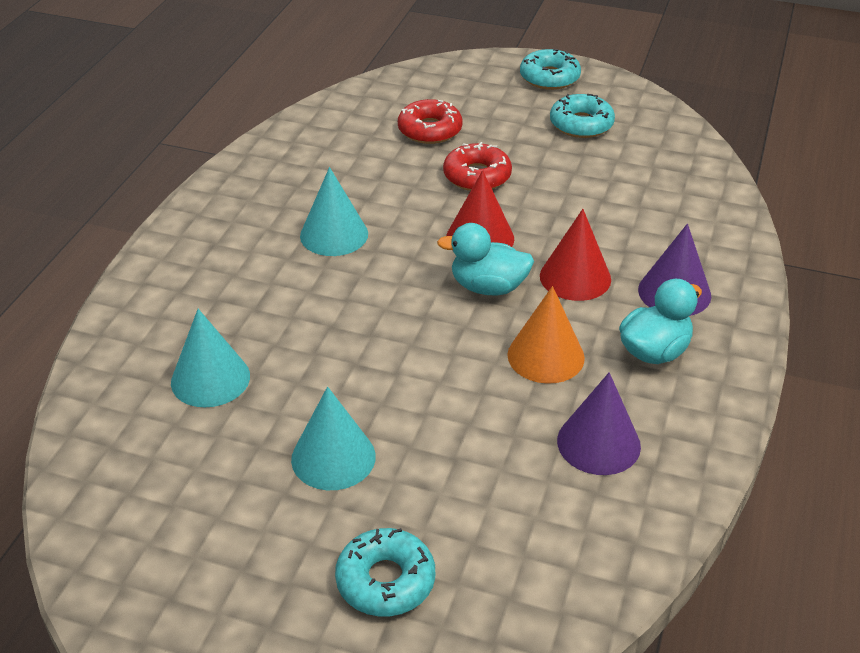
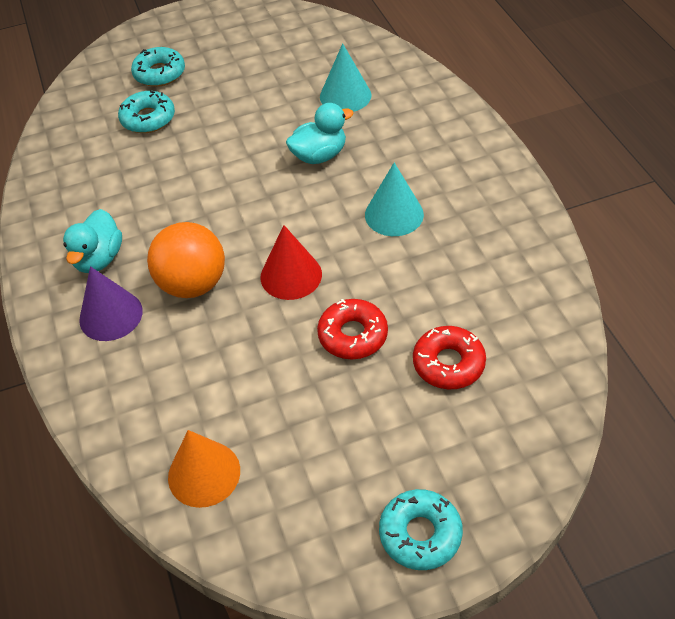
camera: 145 degrees right, 10 degrees up
turquoise cone [291,387,376,490] -> none
turquoise duck [437,223,534,296] -> turquoise duck moved to [286,103,354,164]
orange cone [507,286,585,384] -> orange cone moved to [168,430,240,508]
red cone [540,209,611,301] -> orange ball [147,222,225,298]
turquoise donut [550,94,615,138] -> turquoise donut moved to [118,91,175,133]
purple cone [557,372,641,475] -> none

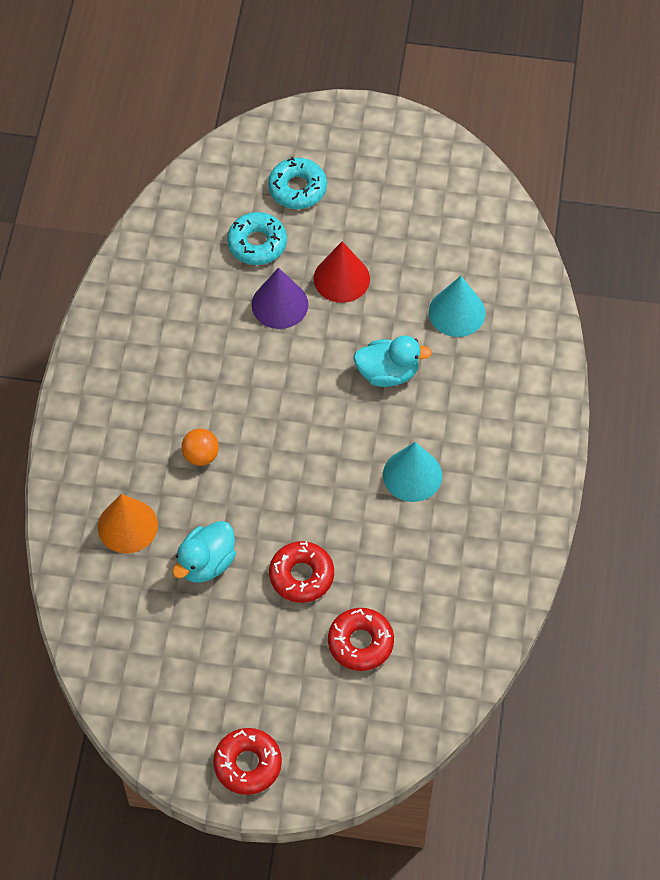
camera: 25 degrees right, 10 degrees up
turquoise duck [63,209,122,273] -> turquoise duck moved to [172,521,236,583]
purple cone [79,266,143,341] -> purple cone moved to [252,268,308,329]
orange ball [147,222,225,298] -> orange ball [181,428,219,466], size x0.53
orange cone [168,430,240,508] -> orange cone moved to [98,494,158,553]
red cone [261,225,322,300] -> red cone moved to [314,241,370,303]
turquoise donut [379,489,463,570] -> red donut [213,728,282,795]

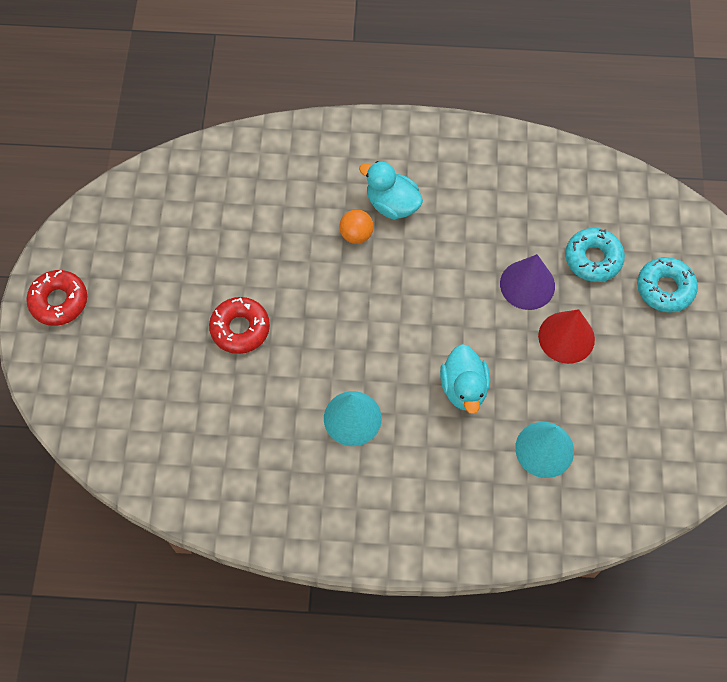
camera: 85 degrees right, 5 degrees up
orange cone [98,494,158,553] -> none
turquoise duck [172,521,236,583] -> turquoise duck moved to [359,161,423,220]
red donut [328,608,394,671] -> none

